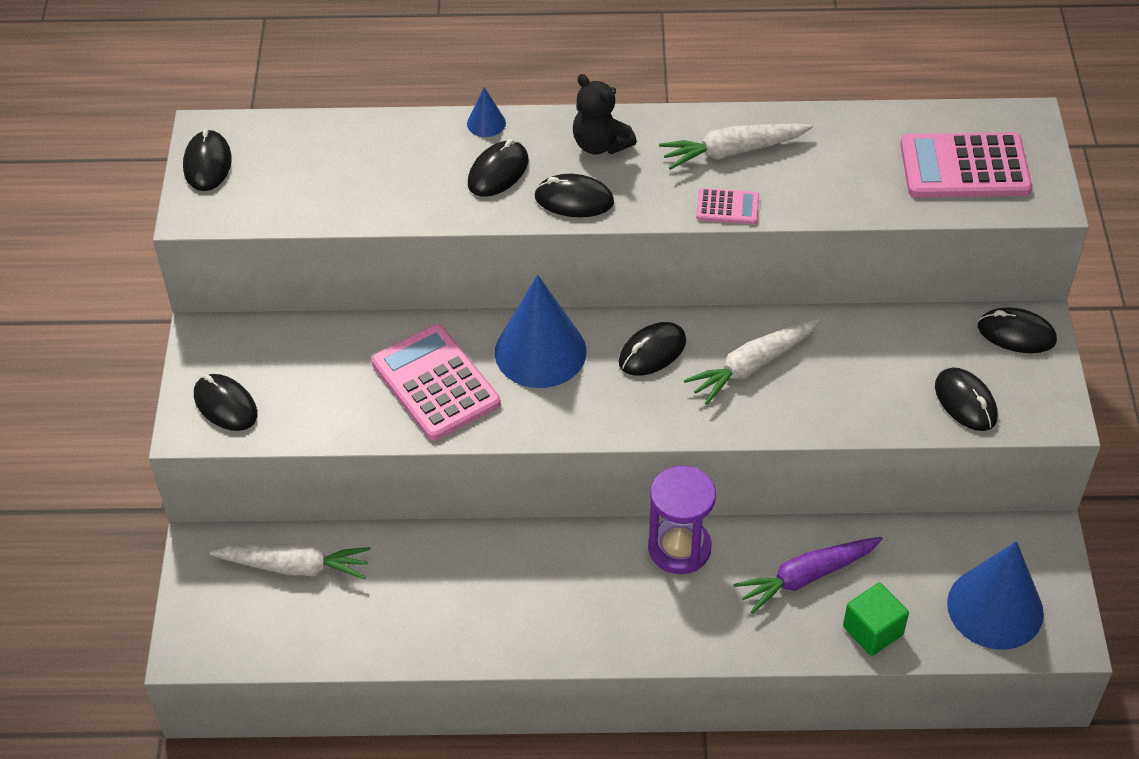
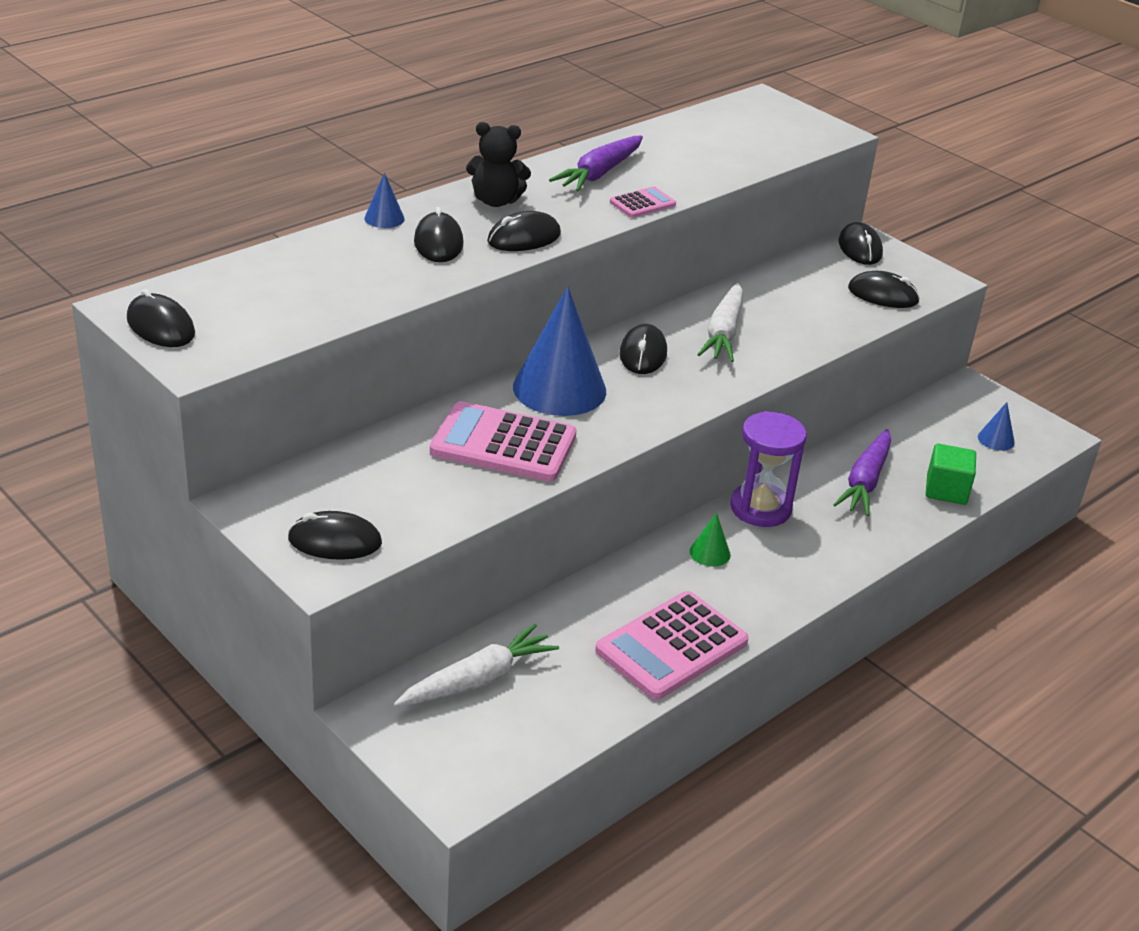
camera: 45 degrees left, 15 degrees down
white carrot [659,123,813,170] -> purple carrot [549,135,643,191]
pink calculator [900,132,1032,198] -> pink calculator moved to [595,591,749,700]
blue cone [947,541,1044,650] -> blue cone [978,402,1015,451], size x0.43
black mouse [978,308,1057,353] -> black mouse turned 75 degrees counterclockwise [838,222,883,265]
none -> green cone [690,513,731,567]

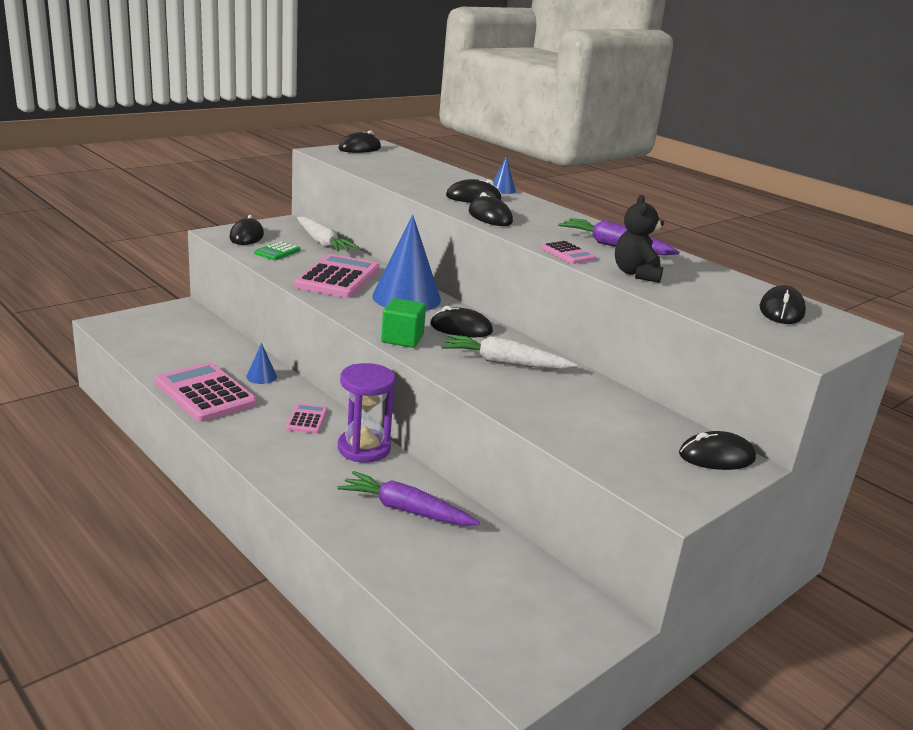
camera: 90 degrees right, 10 degrees down
white carrot [394,624,559,707] -> white carrot moved to [297,217,359,252]
black teddy bear [466,122,531,207] -> black teddy bear moved to [615,195,664,283]
green cone [690,513,731,567] -> pink calculator [286,403,328,433]
black mouse [848,271,920,308] -> black mouse moved to [760,285,806,324]
green cube [926,444,976,505] -> green cube moved to [381,298,426,348]
blue cone [978,402,1015,451] -> blue cone moved to [246,343,277,384]
none -> green calculator [254,241,301,260]

